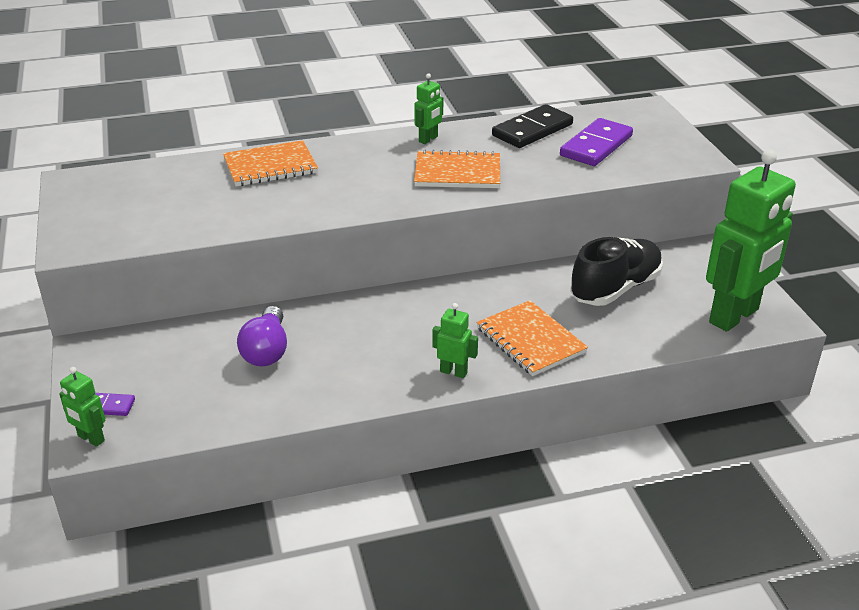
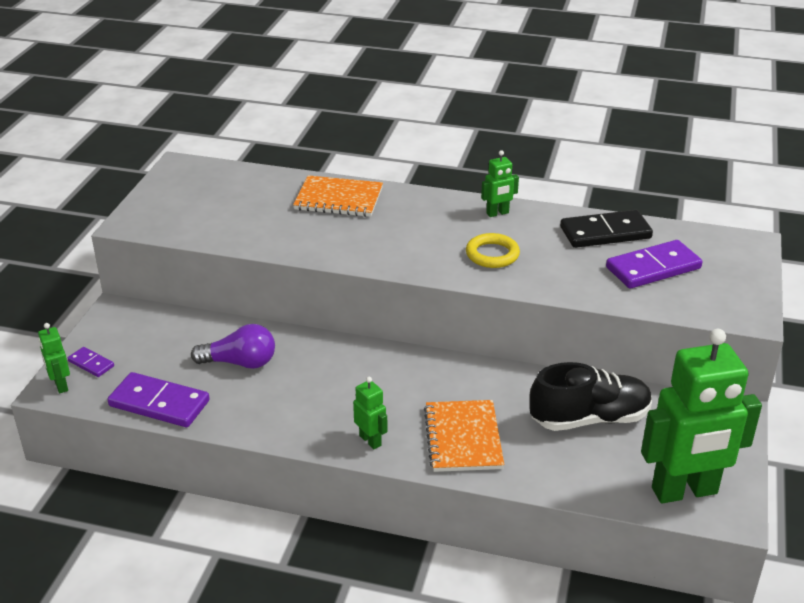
camera: 30 degrees right, 0 degrees up
purple light bulb [237,306,287,367] -> purple light bulb turned 120 degrees counterclockwise [191,324,275,369]
orange notebook [414,150,500,188] -> yellow ring [466,233,520,268]
none -> purple domino [107,372,210,427]

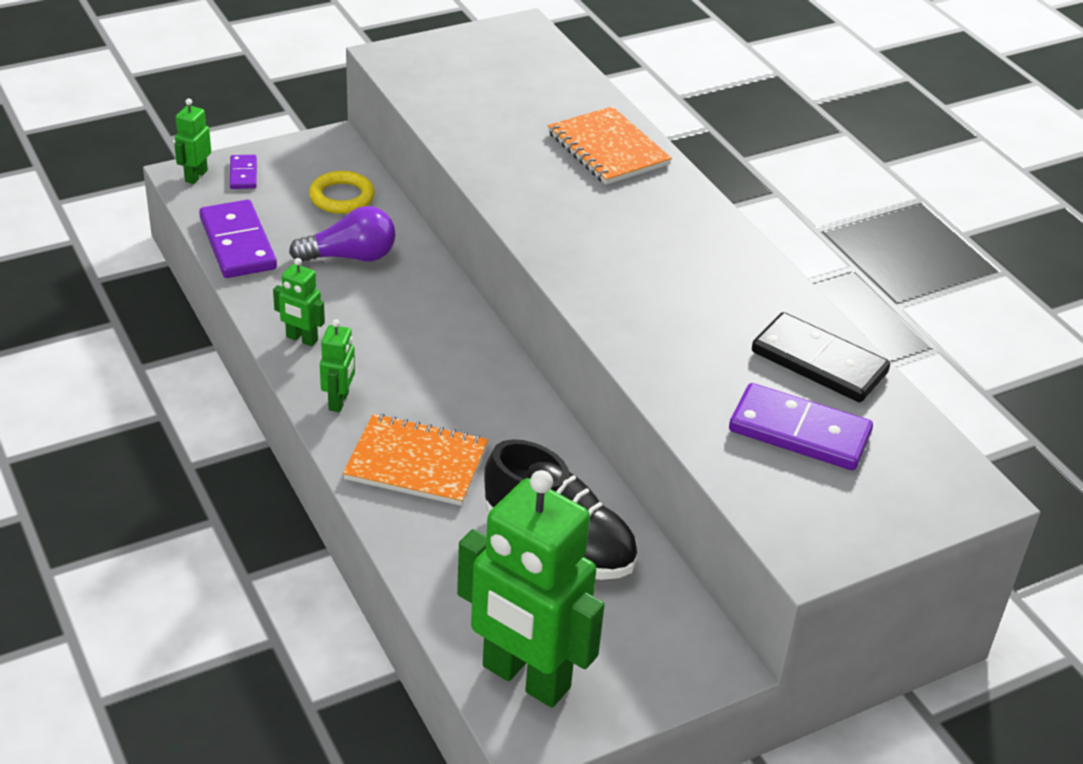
camera: 45 degrees right, 5 degrees up
purple light bulb [191,324,275,369] -> purple light bulb turned 60 degrees counterclockwise [289,206,396,262]
orange notebook [424,400,505,472] -> orange notebook turned 60 degrees clockwise [343,414,488,506]
yellow ring [466,233,520,268] -> yellow ring moved to [309,171,375,214]
green robot [481,150,519,217] -> green robot moved to [273,258,325,346]

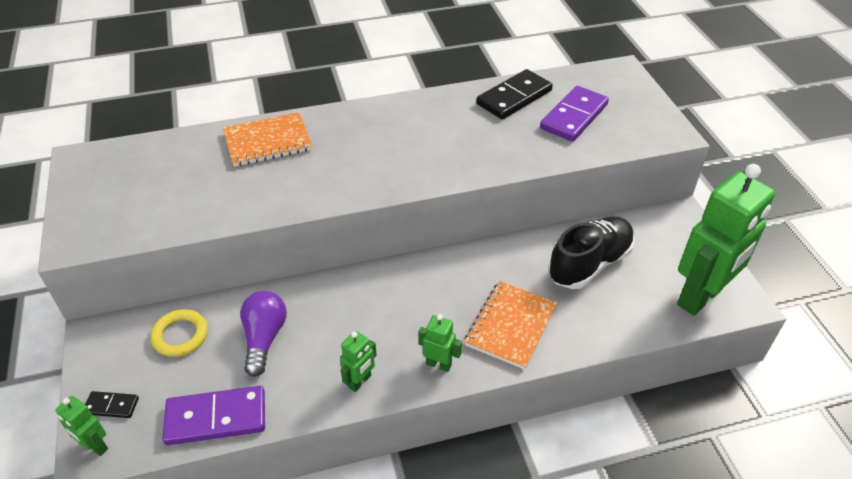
camera: 75 degrees left, 5 degrees up
purple domino [230,155,257,189] -> black domino [85,391,139,418]

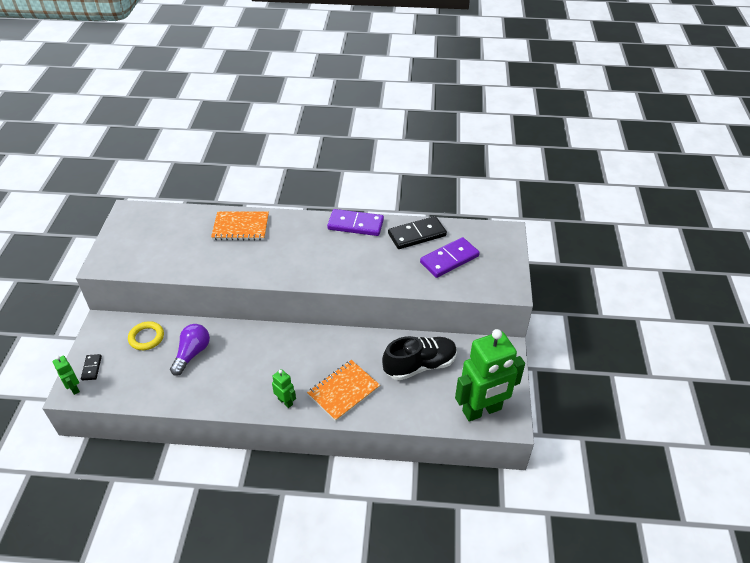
camera: 20 degrees right, 0 degrees up
black domino [85,391,139,418] -> black domino turned 60 degrees clockwise [81,354,102,381]
purple domino [162,386,265,445] -> purple domino moved to [327,209,384,236]
green robot [340,331,377,392] -> none

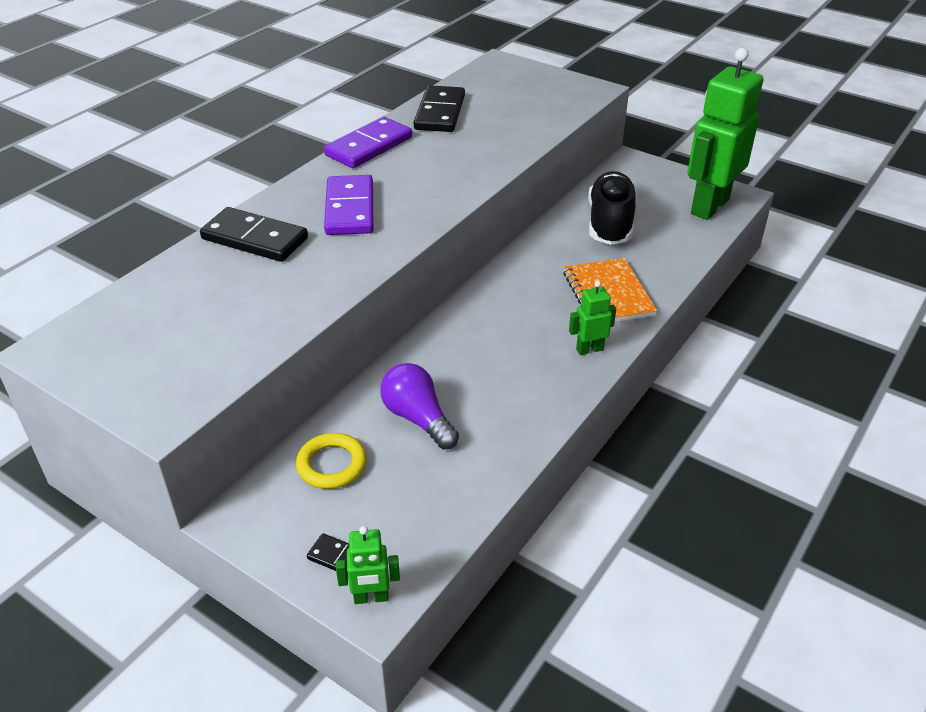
camera: 60 degrees left, 5 degrees down
orange notebook [211,211,269,241] -> black domino [200,207,308,262]
purple domino [420,237,480,278] -> purple domino moved to [324,175,373,235]
green robot [455,329,525,422] -> green robot turned 150 degrees counterclockwise [687,48,764,220]

